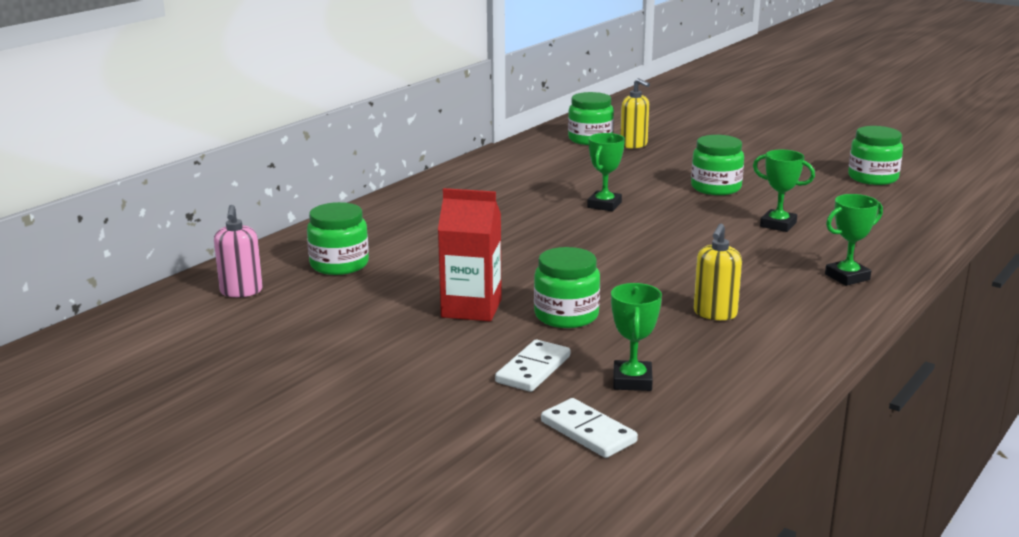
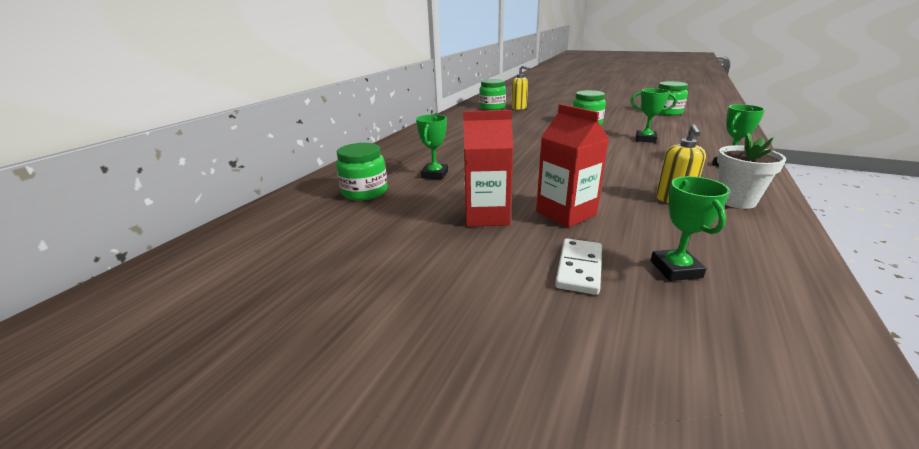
camera: 10 degrees left, 5 degrees up
pink soap dispenser [214,205,263,297] -> none
green jar [534,247,600,328] -> red carton [536,104,609,228]
white domino [541,398,638,458] -> none
green trophy [587,133,625,211] -> green trophy moved to [416,114,448,179]
none -> white flower pot [717,133,786,209]

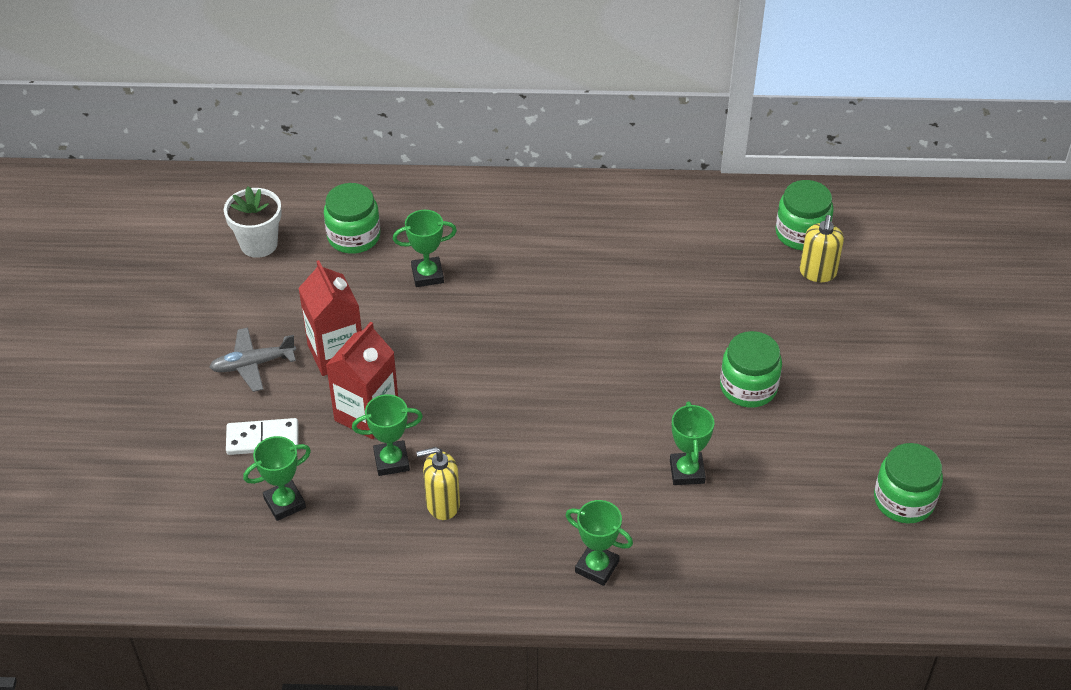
camera: 65 degrees right, 20 degrees up
white flower pot [717,133,786,209] -> white flower pot moved to [224,187,282,258]
none -> grey plane [209,328,296,392]
none -> green trophy [352,394,423,476]

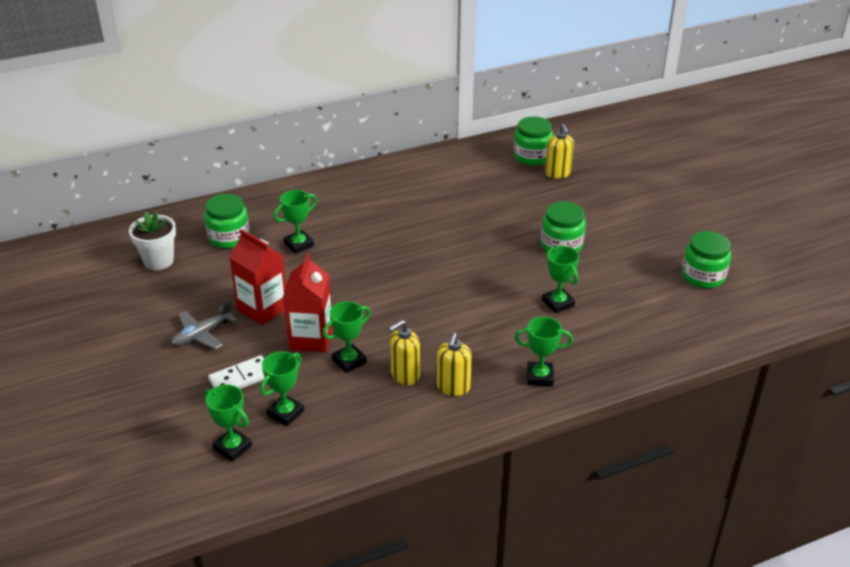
camera: 25 degrees left, 10 degrees down
none -> green trophy [204,385,252,462]
none -> yellow soap dispenser [437,333,472,396]

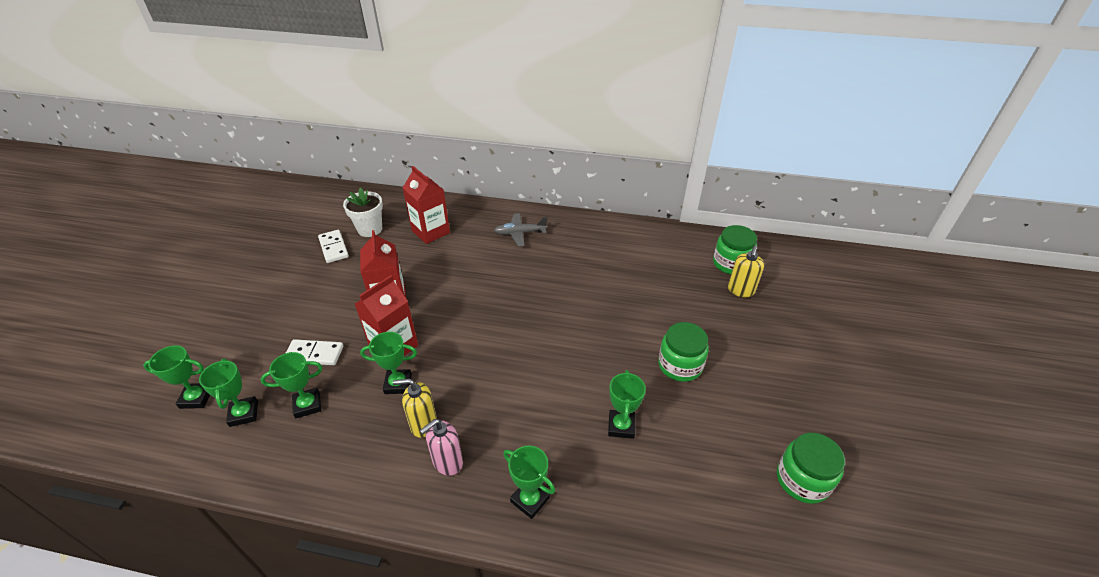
camera: 35 degrees right, 5 degrees up
grey plane [171,300,237,349] -> grey plane moved to [494,213,548,246]
green jar [204,194,250,248] -> red carton [402,166,450,244]
green trophy [274,190,317,254] -> green trophy moved to [143,345,210,409]
yellow soap dispenser [437,333,472,396] -> pink soap dispenser [420,419,463,476]
none -> white domino [318,230,349,263]

